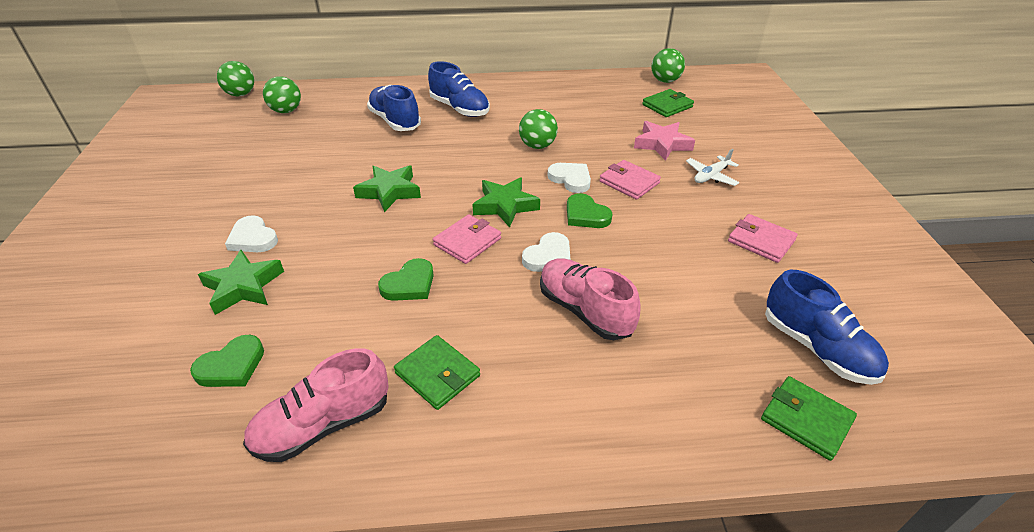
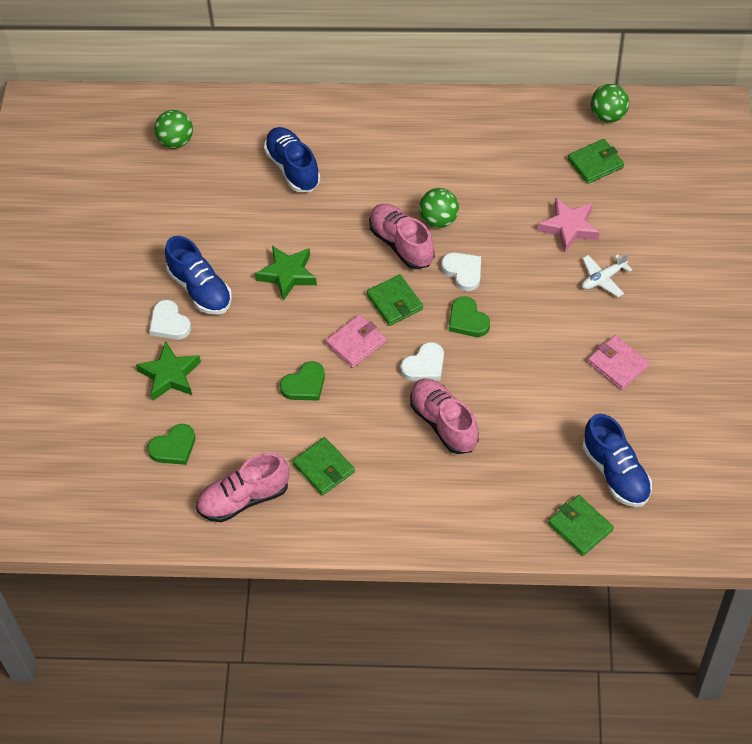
camera: 10 degrees right, 15 degrees up
green ball [217,61,254,97] -> none
blue shoe [428,61,490,117] -> blue shoe moved to [165,236,232,315]
green star [472,177,540,228] -> green wallet [366,274,423,326]
pink wallet [599,160,661,200] -> none
none -> pink shoe [369,204,435,269]

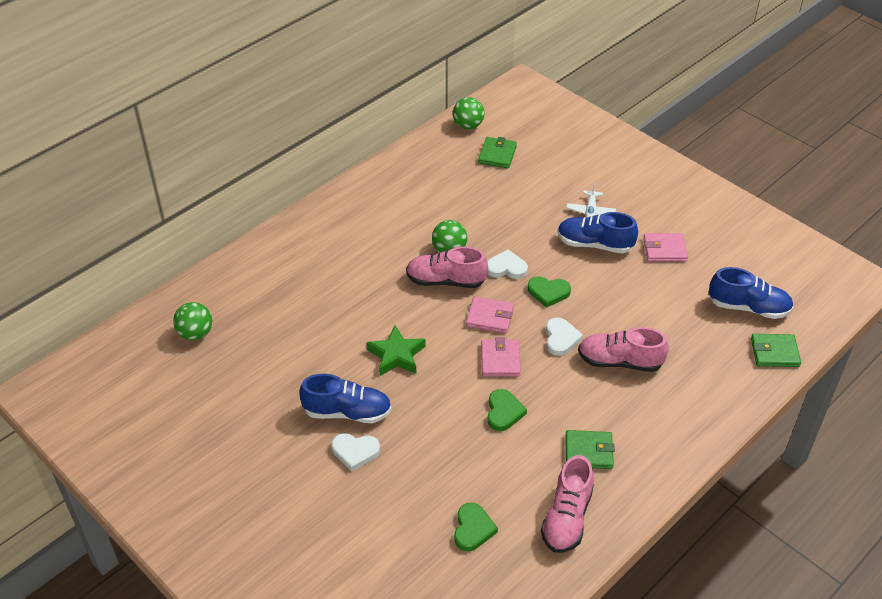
camera: 50 degrees left, 10 degrees down
green star [136,341,201,401] -> none
blue shoe [264,127,320,192] -> blue shoe moved to [557,212,638,253]
green wallet [366,274,423,326] -> pink wallet [466,297,514,333]
pink star [538,198,599,252] -> none

